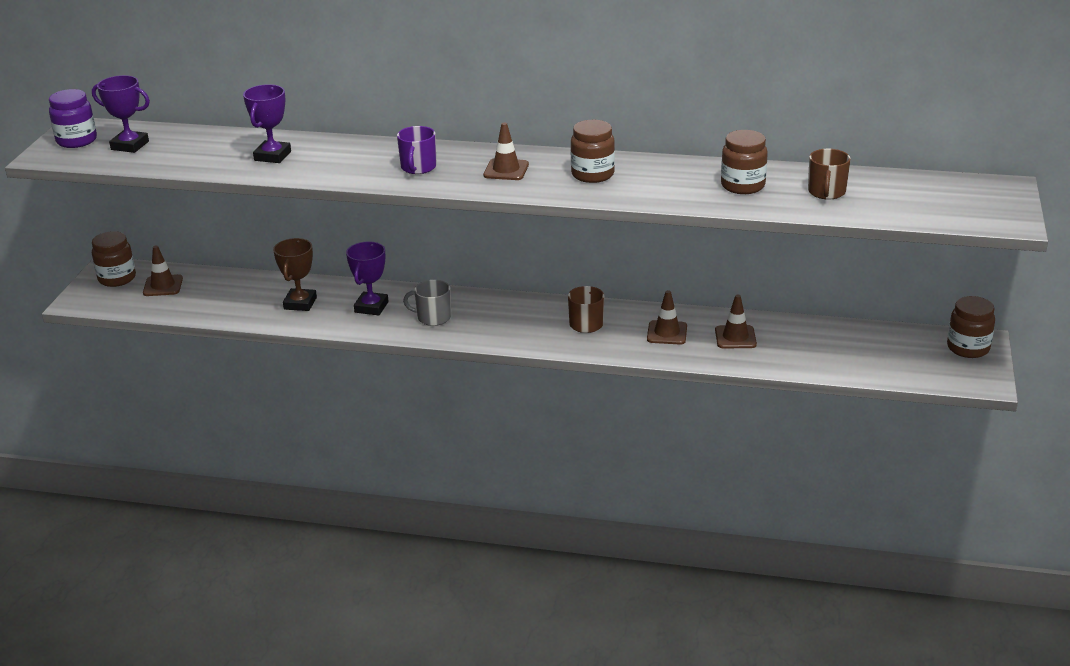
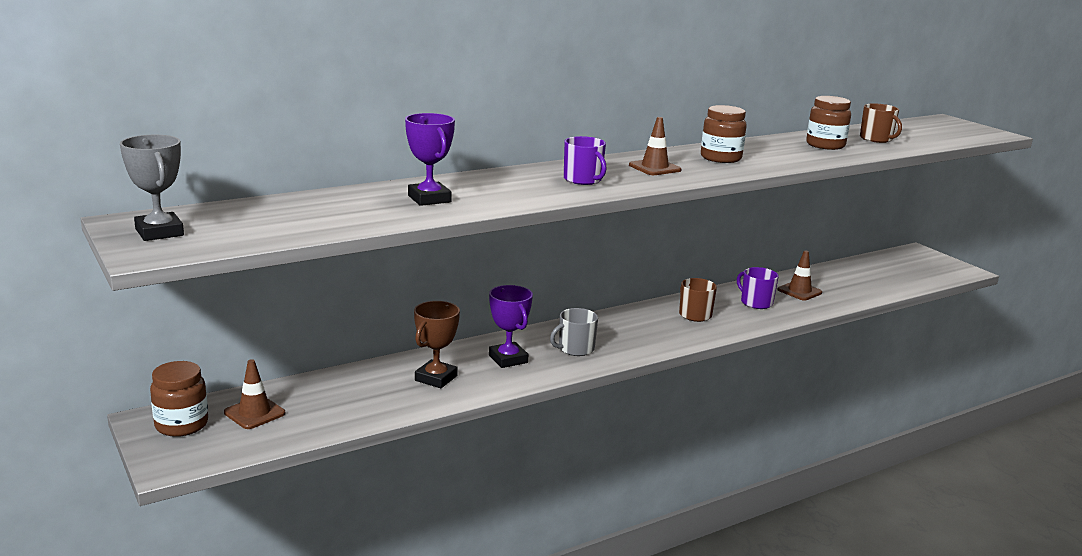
camera: 45 degrees left, 10 degrees down
purple jar [49,89,97,148] -> grey trophy [120,135,184,241]
purple trophy [92,75,150,153] -> none
brown trophy [273,238,317,311] -> brown trophy turned 60 degrees clockwise [414,301,460,388]
brown traffic cone [647,290,687,344] -> purple mug [737,267,779,309]
brown jar [947,296,995,358] -> none

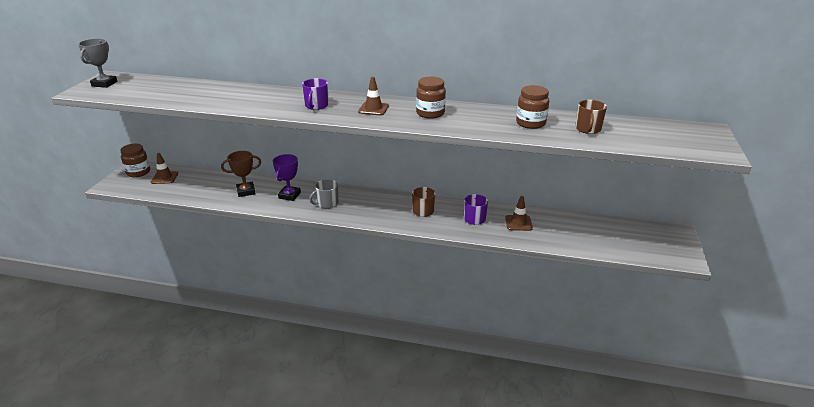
camera: 45 degrees right, 10 degrees up
purple trophy [405,113,455,206] -> none
grey mug [550,308,598,356] -> grey mug turned 45 degrees counterclockwise [309,179,338,209]

